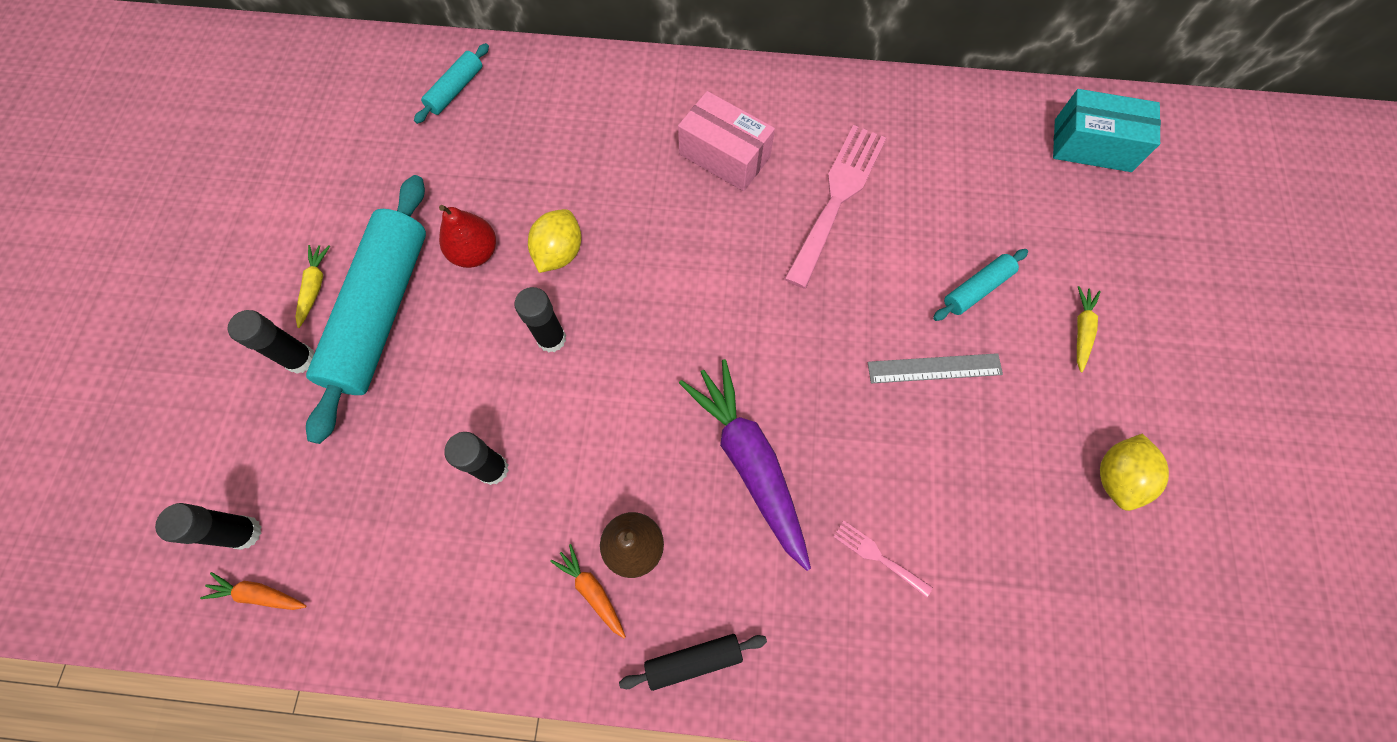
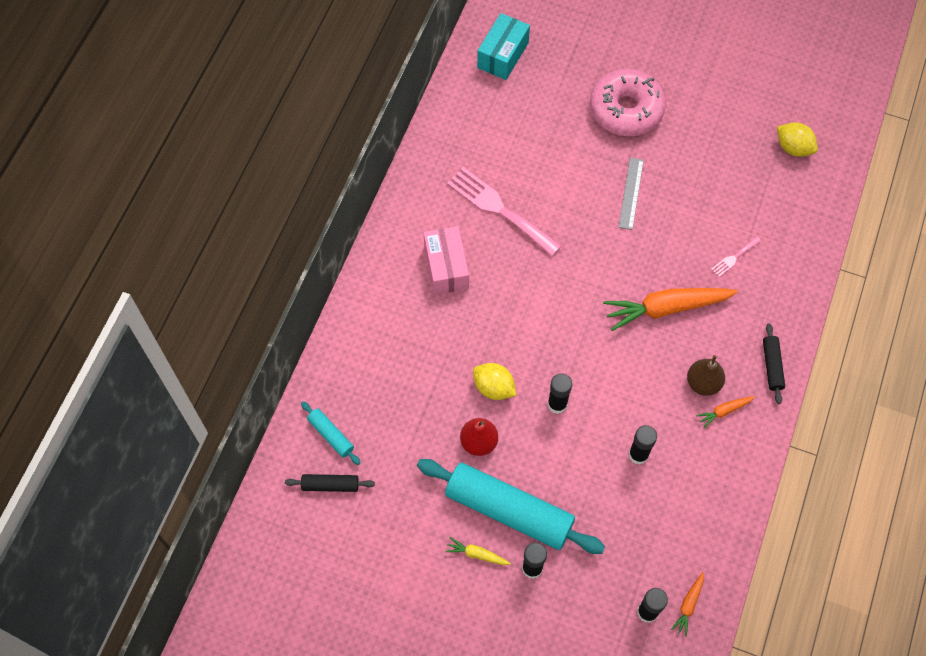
camera: 75 degrees left, 5 degrees down
pink box [678,91,775,191] -> pink box turned 60 degrees counterclockwise [424,226,469,295]
purple carrot [679,359,811,571] -> orange carrot [603,288,738,331]
turquoise rolling pin [933,249,1028,321] -> none
yellow carrot [1077,286,1101,372] -> pink donut [590,69,666,136]
yellow lemon [1100,434,1169,511] -> yellow lemon moved to [777,122,818,157]
none -> black rolling pin [285,474,375,492]

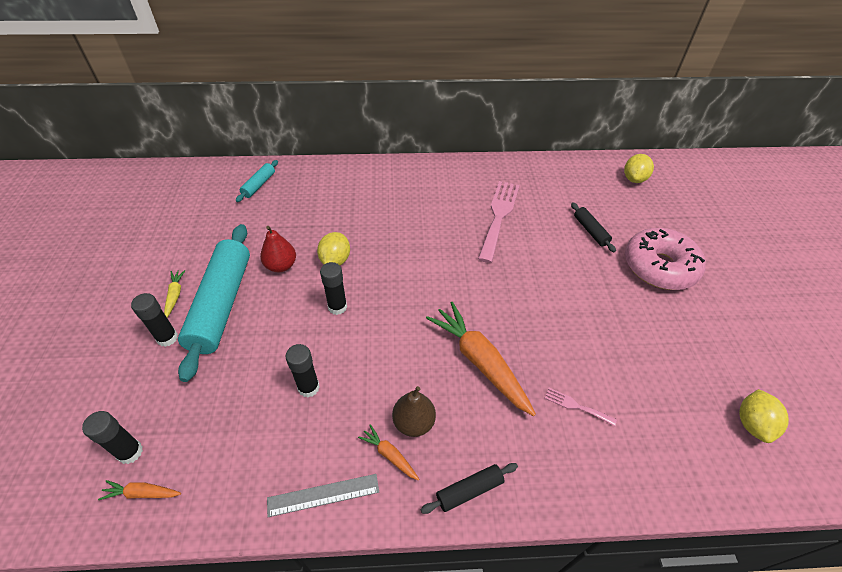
camera: 65 degrees right, 15 degrees down
black rolling pin [285,474,375,492] -> black rolling pin moved to [571,202,616,252]
pink box [424,226,469,295] -> none
turquoise box [477,13,530,80] -> yellow lemon [624,154,654,183]
grey ruler [618,158,644,230] -> grey ruler moved to [267,474,379,517]

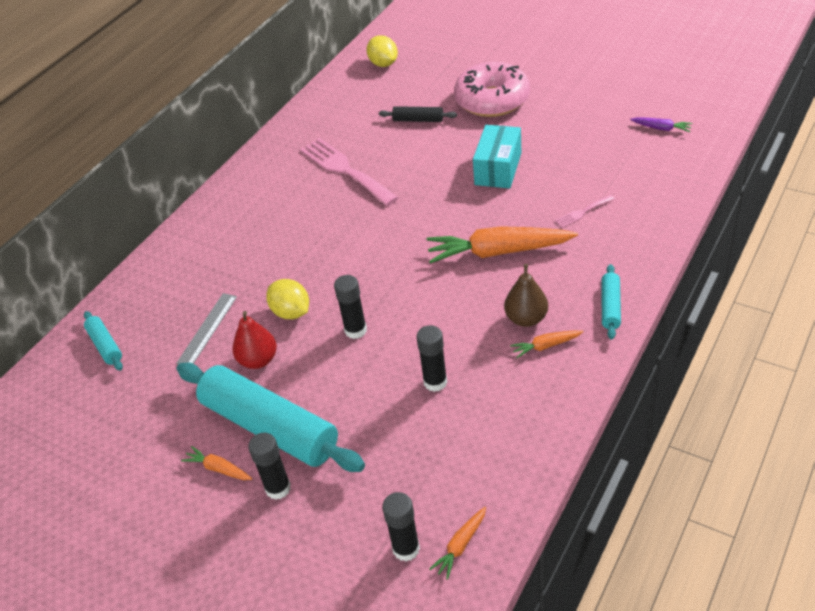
camera: 50 degrees left, 5 degrees down
yellow carrot [164,270,186,317] -> orange carrot [181,446,252,480]
grey ruler [267,474,379,517] -> grey ruler moved to [176,293,237,364]
black rolling pin [421,463,518,514] -> turquoise rolling pin [601,264,621,340]
yellow lemon [739,389,789,443] -> purple carrot [630,117,693,132]
none -> turquoise box [473,125,521,188]

